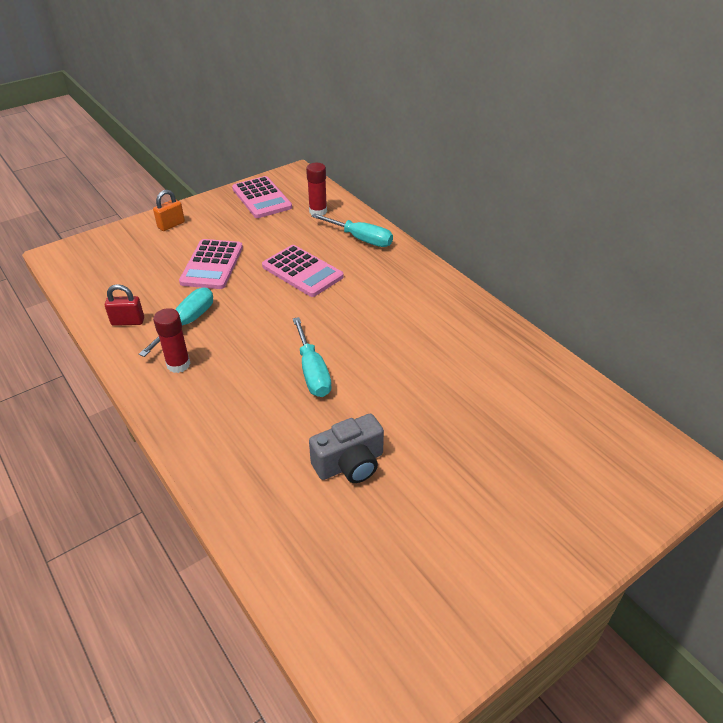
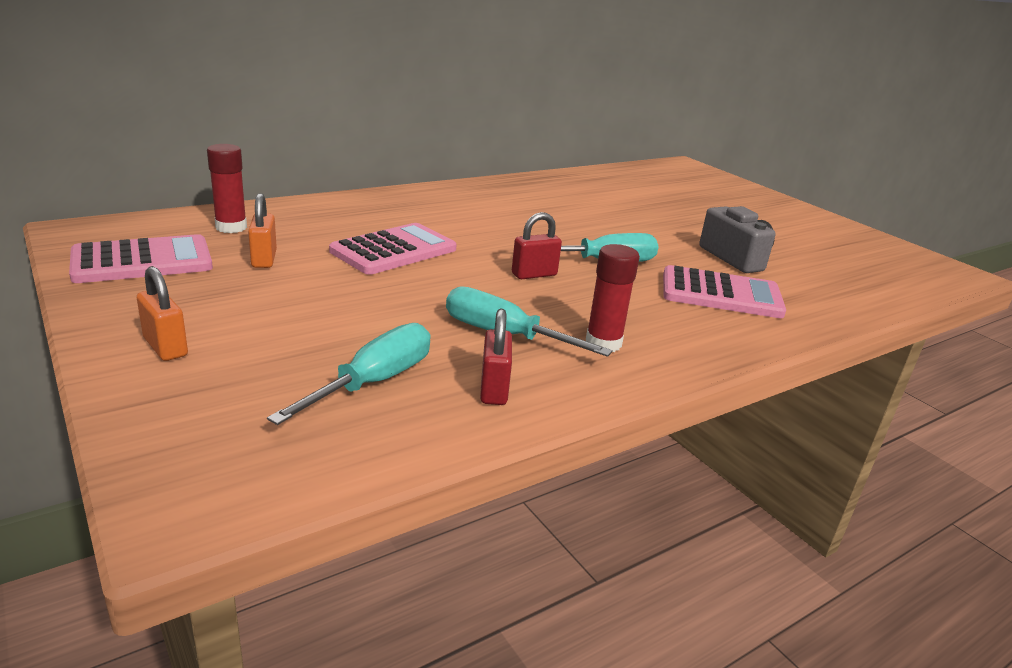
camera: 90 degrees left, 15 degrees down
pink calculator [179,239,243,289] -> pink calculator moved to [663,265,786,318]
turquoise screwdriver [311,213,393,247] -> turquoise screwdriver moved to [267,323,431,425]
none -> orange padlock [248,193,277,268]
none -> red padlock [512,212,562,279]

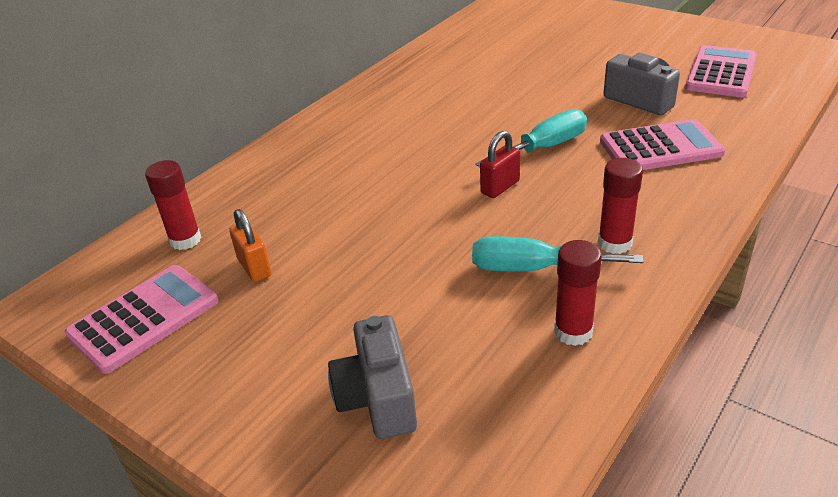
camera: 15 degrees left, 10 degrees up
orange padlock [137,266,188,361] -> none
turquoise screwdriver [267,323,431,425] -> none
pink calculator [329,223,456,275] -> pink calculator moved to [685,45,757,97]
red padlock [480,309,512,405] -> red glue stick [554,240,602,346]
none -> grey camera [328,315,417,439]

